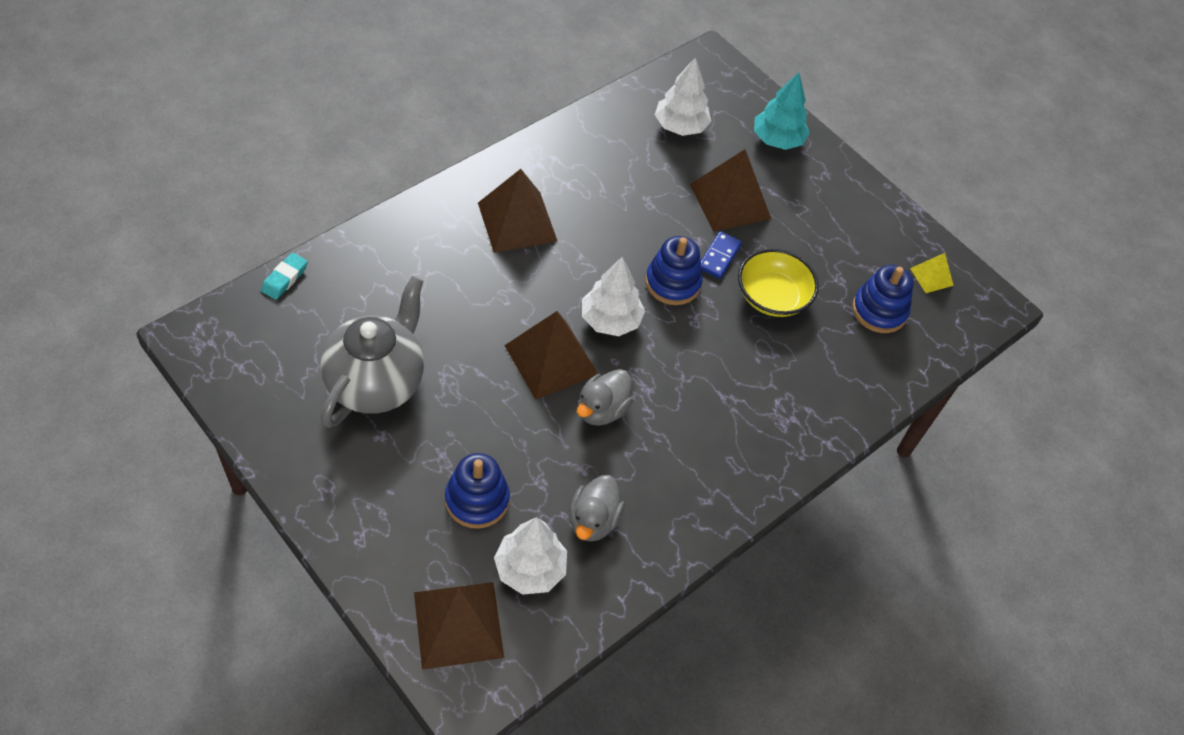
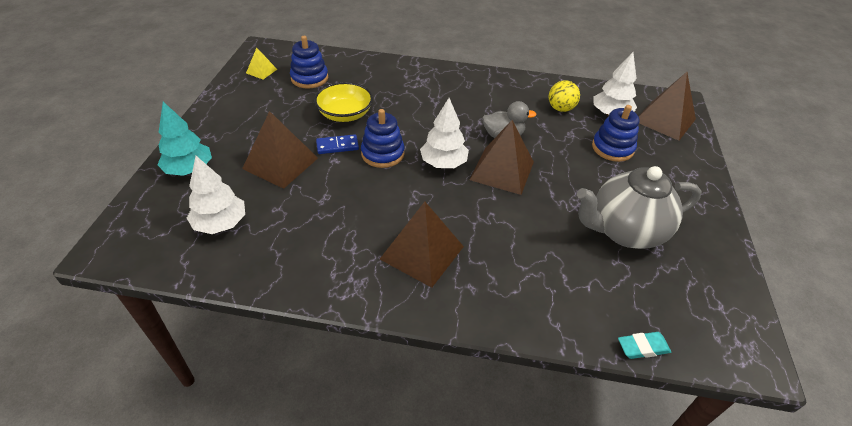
camera: 125 degrees left, 10 degrees down
grey duck [569,475,625,542] -> yellow ball [549,80,580,112]

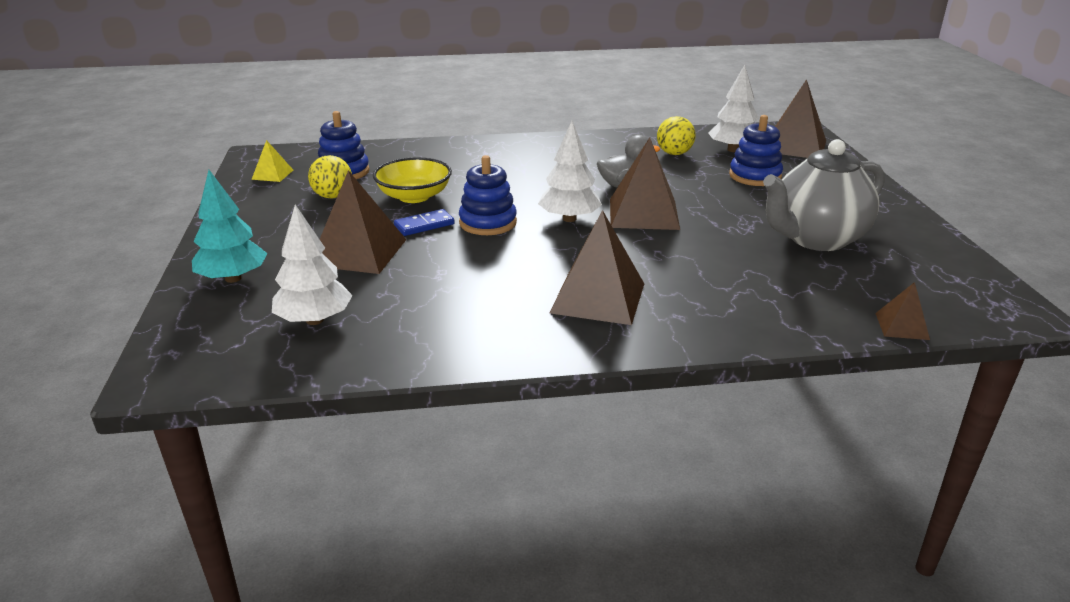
camera: 15 degrees left, 15 degrees down
turquoise eraser [618,332,671,359] -> brown pyramid [875,282,930,340]
none -> yellow ball [308,155,352,199]

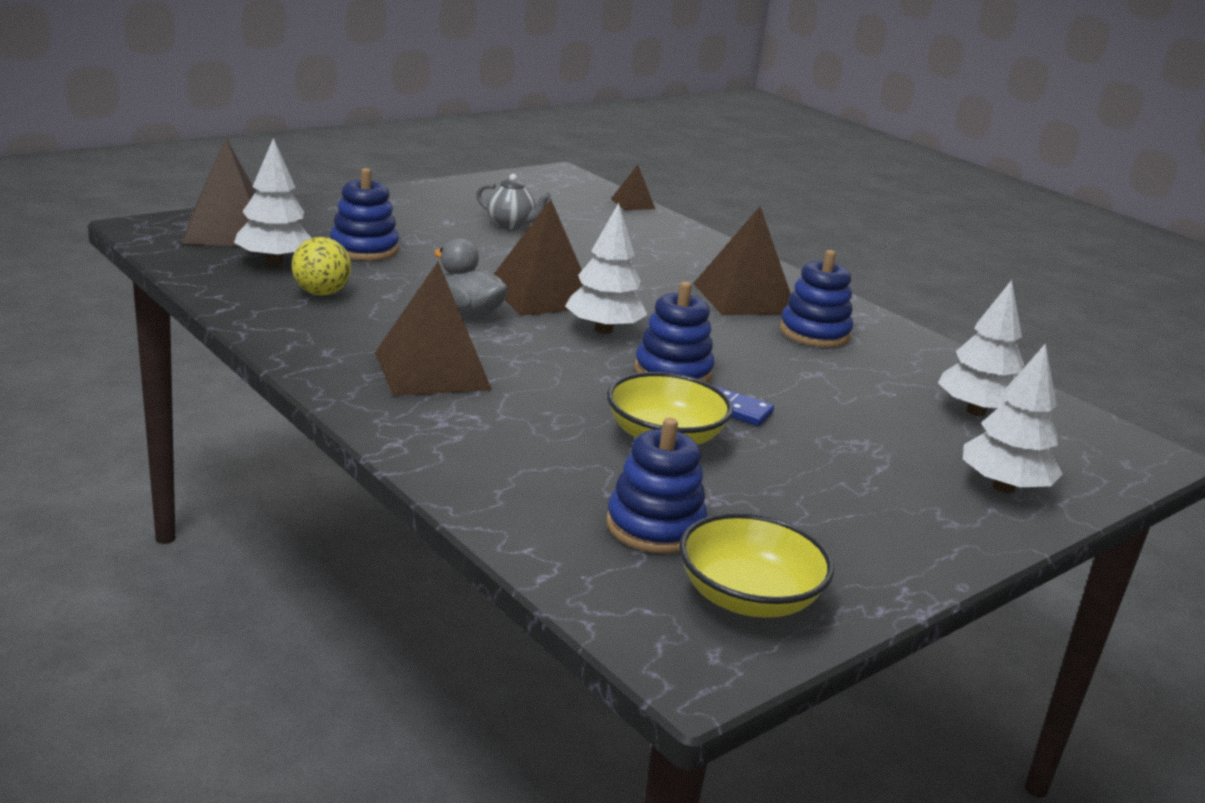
camera: 125 degrees left, 5 degrees down
turquoise tree [192,170,268,283] -> white tree [963,343,1062,493]
yellow pyramid [251,140,293,182] -> yellow bowl [679,513,834,618]
yellow ball [308,155,352,199] -> none
brown pyramid [320,170,406,274] -> brown pyramid moved to [375,262,492,396]
grey teapot [763,139,885,251] -> grey teapot [476,174,551,229], size x0.49
none -> blue stacking toy [780,250,853,348]

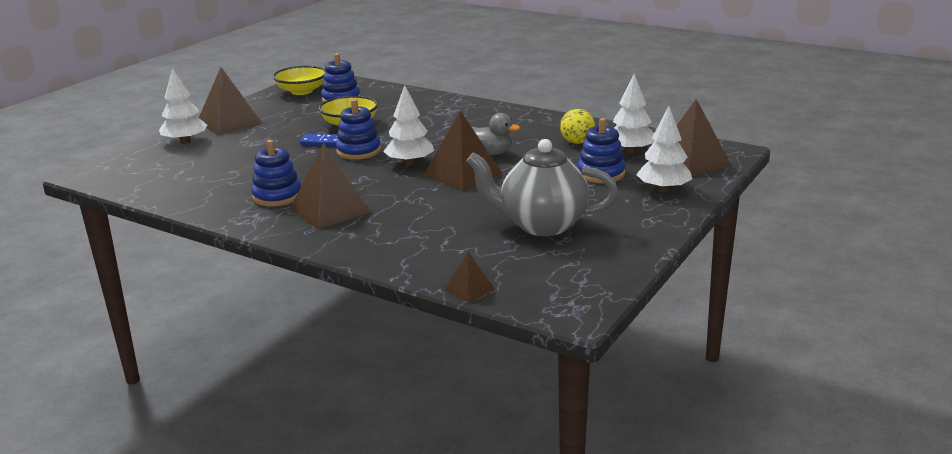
camera: 165 degrees right, 0 degrees up
brown pyramid [375,262,492,396] -> brown pyramid moved to [199,67,262,135]
grey teapot [476,174,551,229] -> grey teapot [467,139,618,236], size x2.05
white tree [938,280,1024,416] -> white tree moved to [636,106,692,192]

